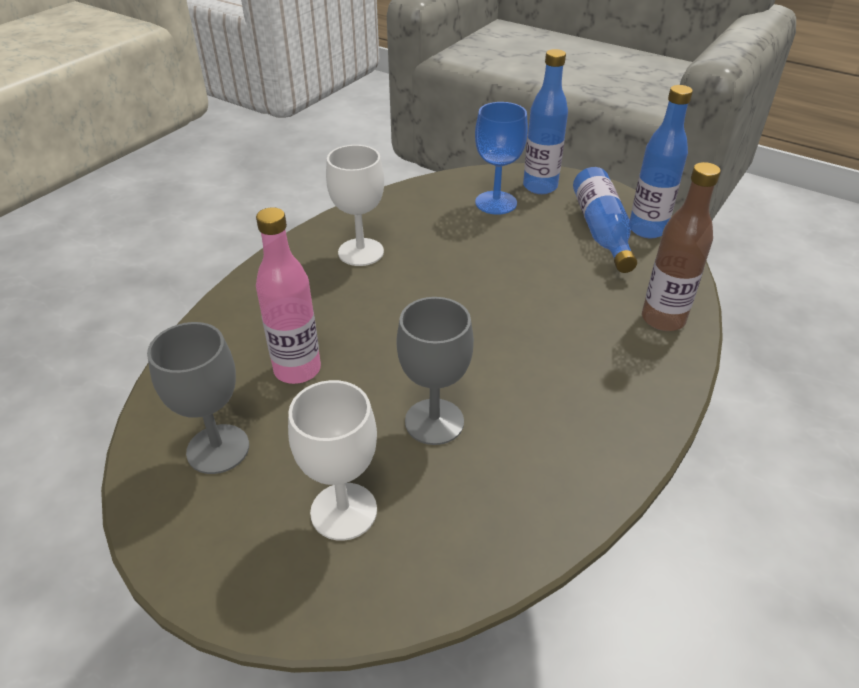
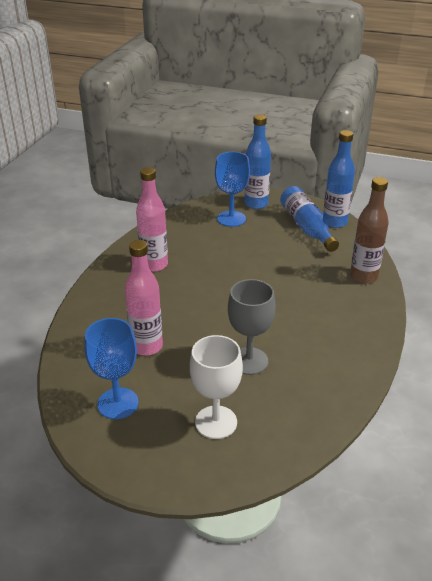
camera: 15 degrees left, 5 degrees down
grey goblet [147,322,249,474] -> blue goblet [84,318,139,419]
white goblet [326,145,384,266] -> pink bottle [136,167,168,272]

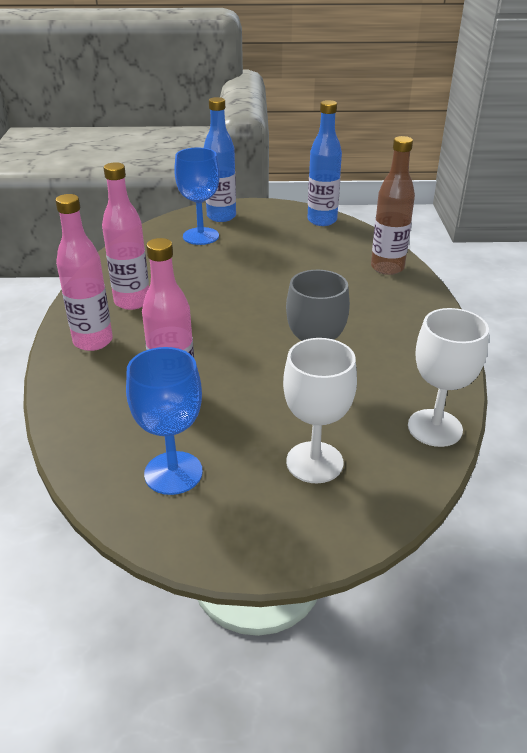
camera: 20 degrees left, 0 degrees up
blue bottle [280,186,339,252] -> none
none -> pink bottle [55,194,113,351]
none -> white goblet [408,308,489,447]

